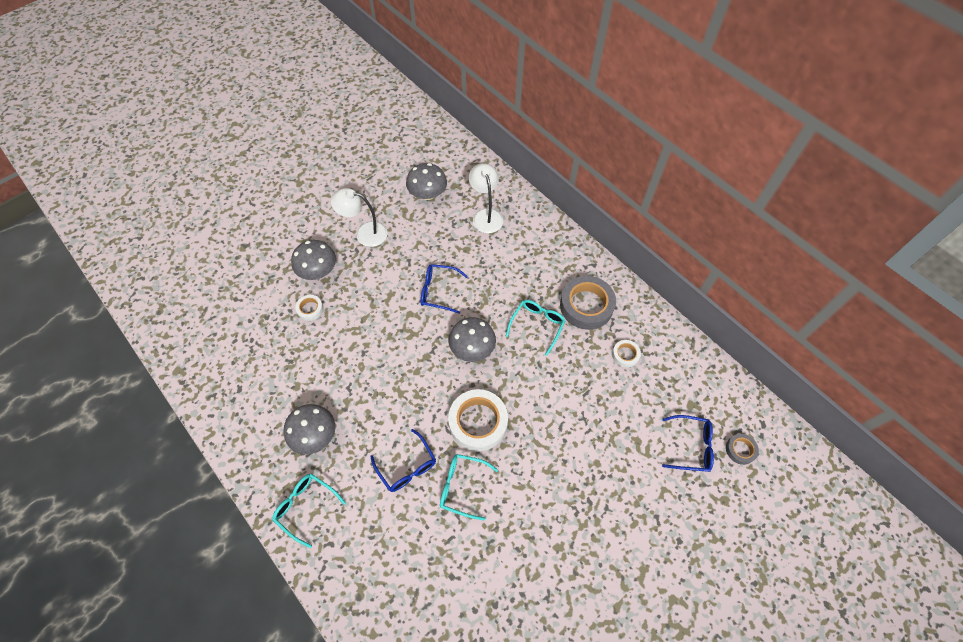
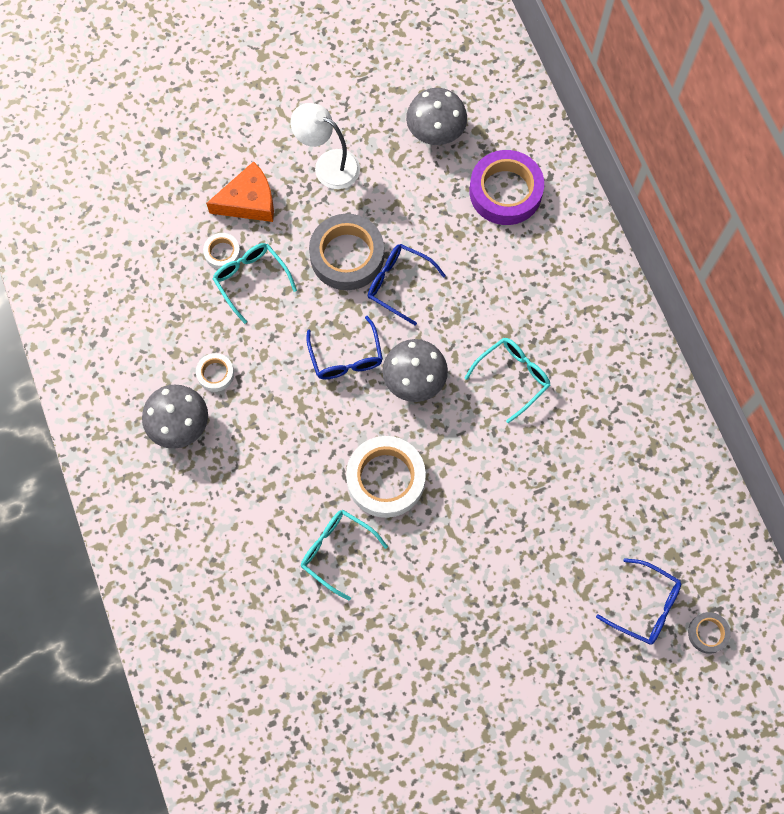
camera: 20 degrees right, 10 degrees up
turquoise glasses [272,474,346,548] -> turquoise glasses moved to [213,243,297,324]
grey mushroom [291,240,336,280] -> orange cheese [206,161,274,222]
blue glasses [370,429,436,492] -> blue glasses moved to [306,316,383,379]
white lamp [469,163,503,233] -> purple tape [470,150,544,225]
grey tape [560,276,616,330] -> grey tape moved to [309,214,384,290]
white tape [612,340,641,368] -> white tape moved to [196,353,234,392]

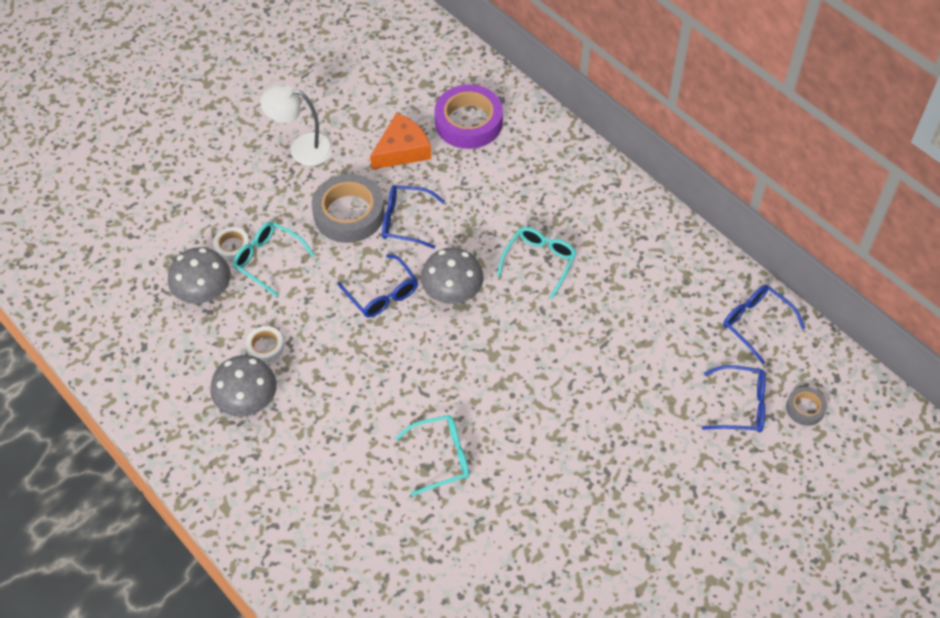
camera: 20 degrees left, 15 degrees down
orange cheese [206,161,274,222] -> orange cheese moved to [370,113,431,170]
turquoise glasses [301,510,388,601] -> turquoise glasses turned 150 degrees clockwise [396,415,469,496]
white tape [346,436,426,518] -> none
grey mushroom [406,88,467,145] -> grey mushroom moved to [168,247,231,304]
none -> blue glasses [723,285,805,364]

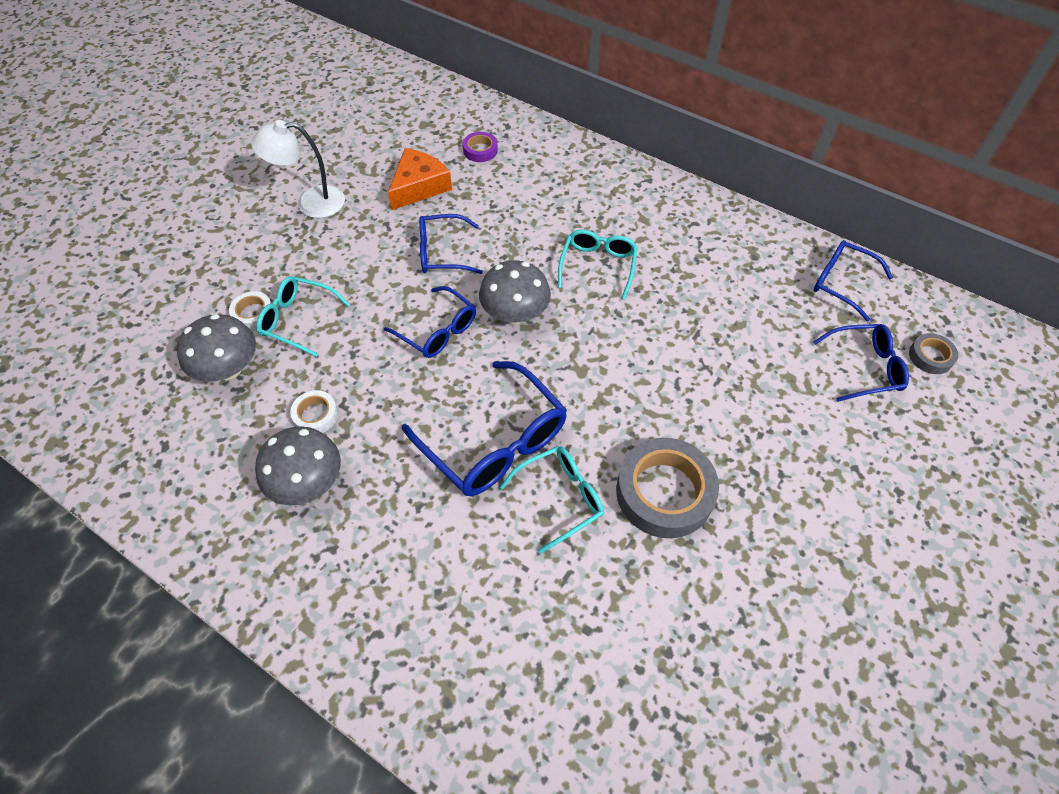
camera: 15 degrees left, 0 degrees up
grey tape [312,174,385,243] -> grey tape moved to [616,438,719,538]
purple tape [434,85,503,149] -> purple tape [463,132,498,162], size x0.49
none -> blue glasses [402,361,567,496]

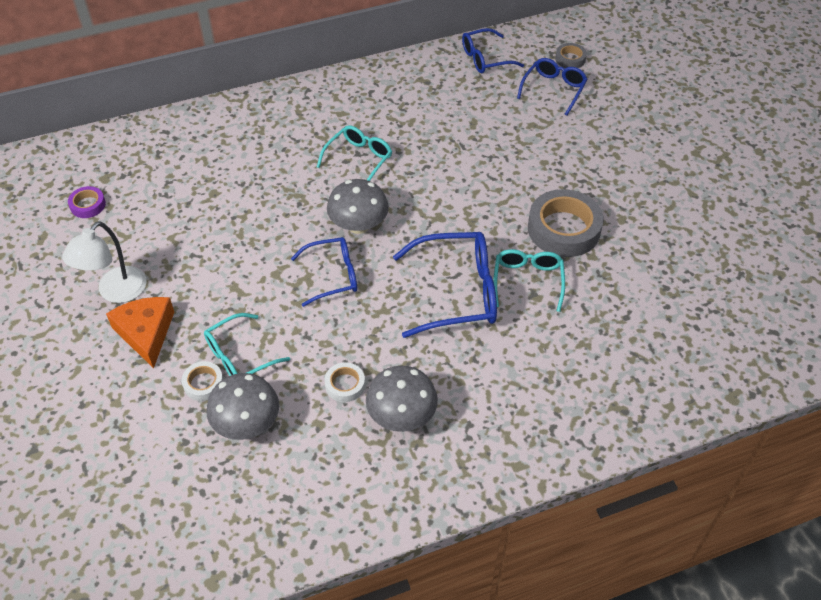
camera: 55 degrees left, 5 degrees down
orange cheese [388,148,452,210] -> orange cheese moved to [106,297,174,368]
blue glasses [419,214,483,274] -> none
purple tape [463,132,498,162] -> purple tape moved to [68,186,106,218]
turquoise glasses [558,230,638,300] -> turquoise glasses turned 75 degrees clockwise [317,125,392,181]

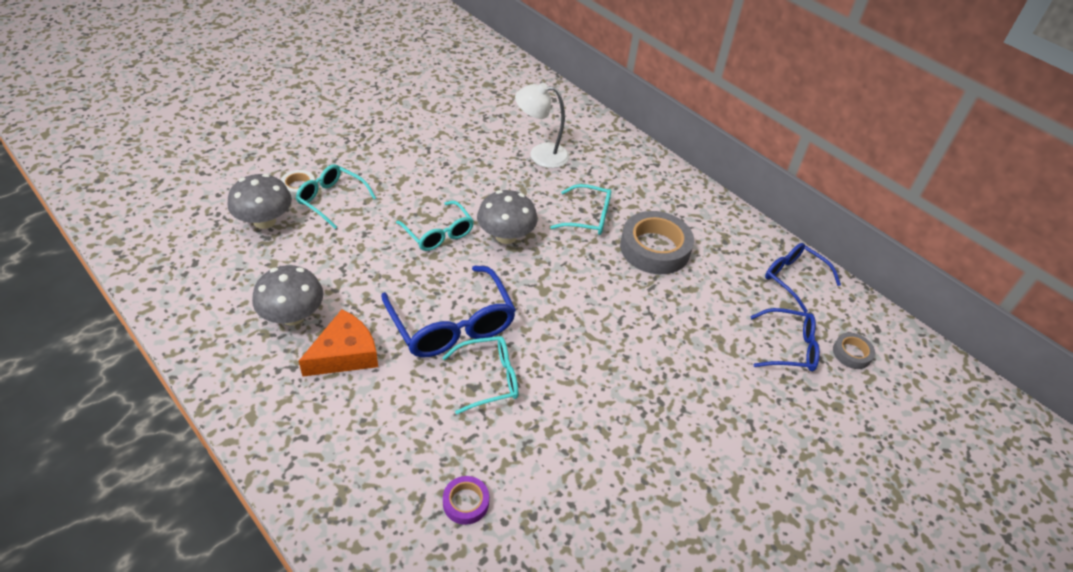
camera: 65 degrees right, 5 degrees down
white lamp [62,221,146,303] -> white lamp moved to [515,83,570,168]
purple tape [68,186,106,218] -> purple tape moved to [443,476,489,525]
orange cheese [106,297,174,368] -> orange cheese moved to [299,309,378,377]
blue glasses [291,237,357,307] -> turquoise glasses [396,201,474,251]
white tape [325,362,365,402] -> none
grey tape [528,189,604,257] -> grey tape moved to [620,211,694,274]

